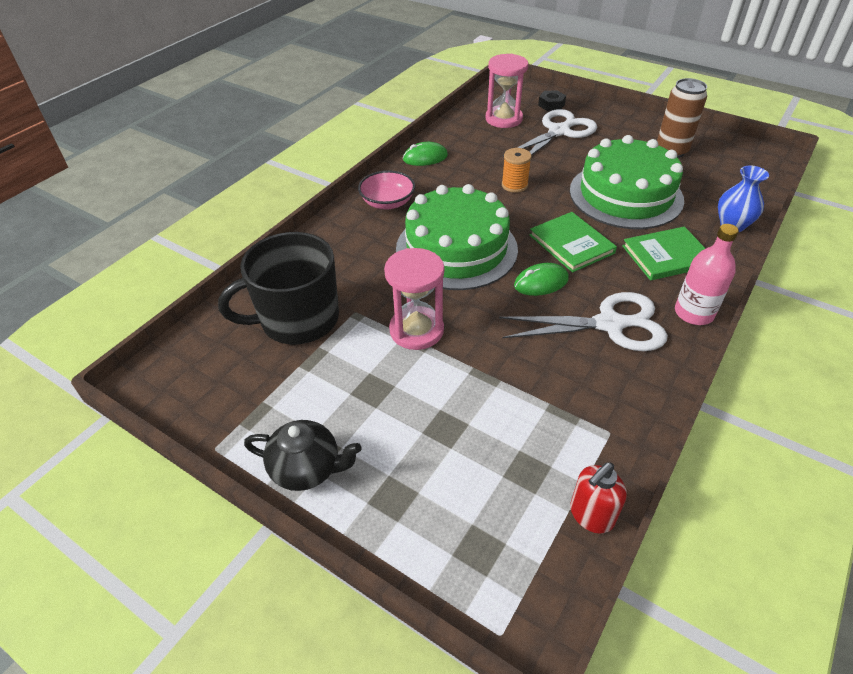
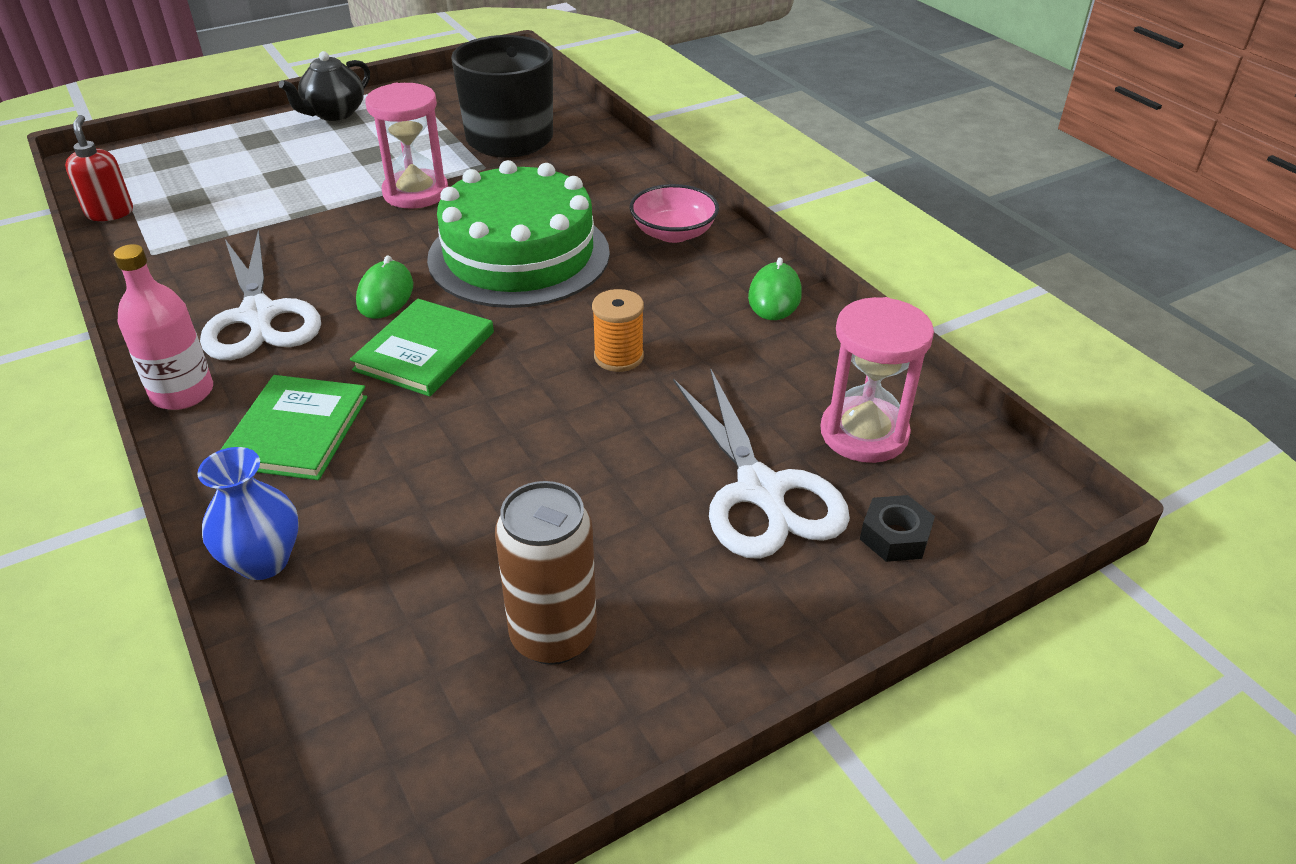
camera: 115 degrees right, 5 degrees down
white scissors [499,292,668,351] -> white scissors turned 45 degrees counterclockwise [200,230,321,360]
green book [529,212,617,272] -> green book turned 60 degrees counterclockwise [350,299,494,396]
green cake [570,135,684,229] -> none

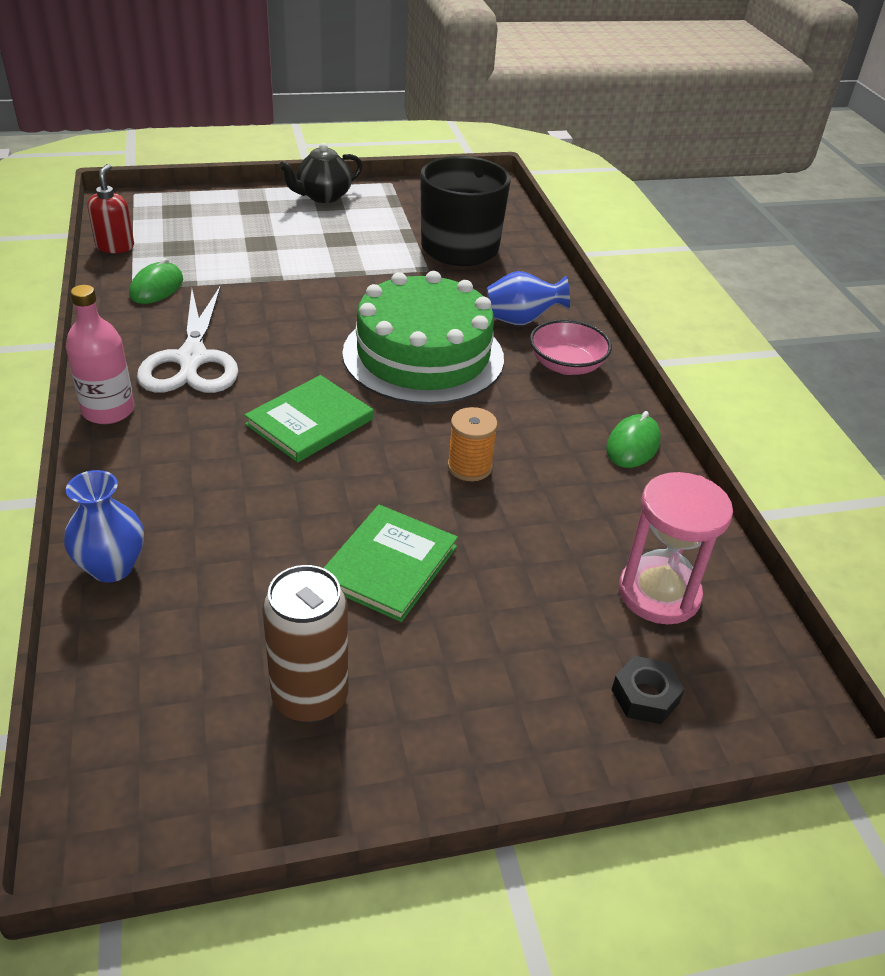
camera: 15 degrees right, 0 degrees up
green book [221,375,368,480] -> green book moved to [324,505,458,622]
green mouse [356,255,413,319] -> green mouse moved to [129,258,183,304]
pink hourglass [365,83,448,209] -> none
white scissors [673,368,850,559] -> none
none -> blue vase [487,271,570,325]

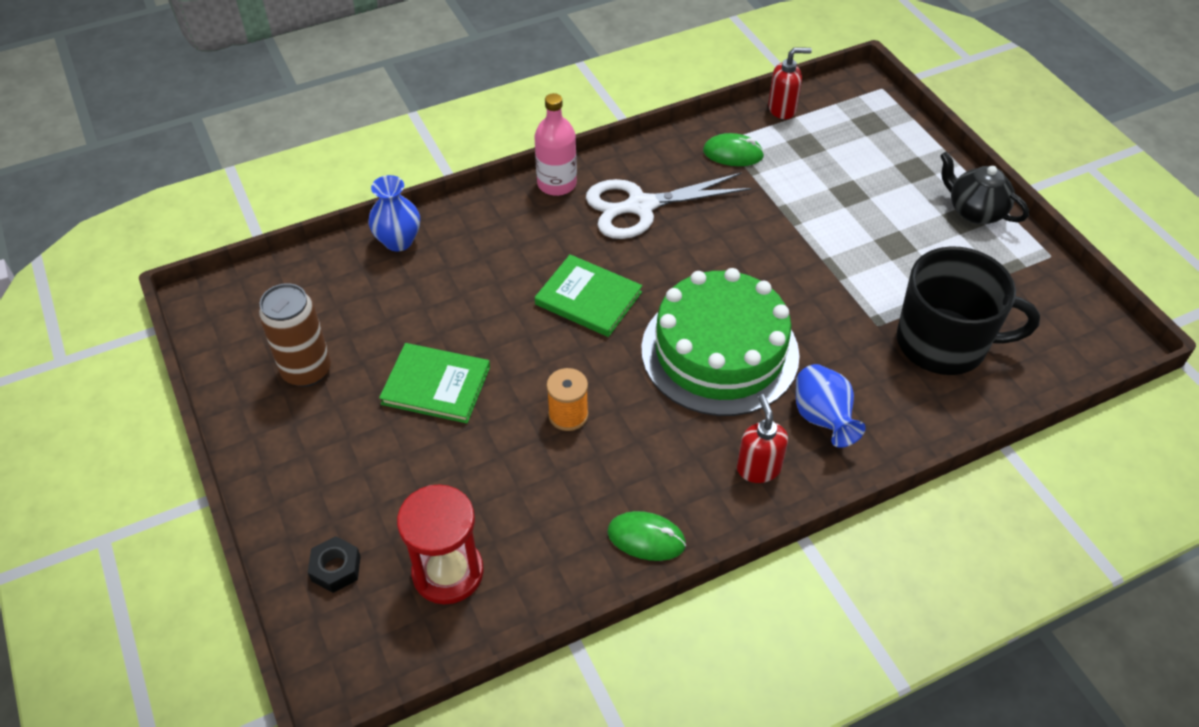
camera: 80 degrees right, 10 degrees up
pink bowl [530,320,612,375] -> red soap dispenser [737,394,788,483]
pink hourglass [619,472,733,624] -> red hourglass [397,484,484,605]

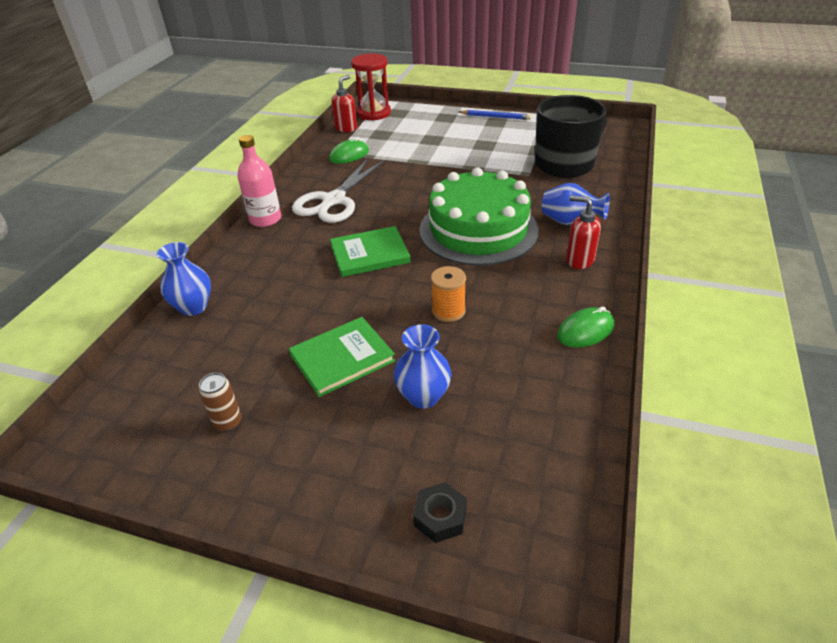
camera: 45 degrees left, 10 degrees down
brown can [259,283,331,387] -> brown can [199,373,242,432], size x0.55
red hourglass [397,484,484,605] -> red hourglass moved to [351,53,391,121]
black teapot [940,152,1029,224] -> blue pencil [459,110,531,120]
none -> blue vase [394,324,452,409]

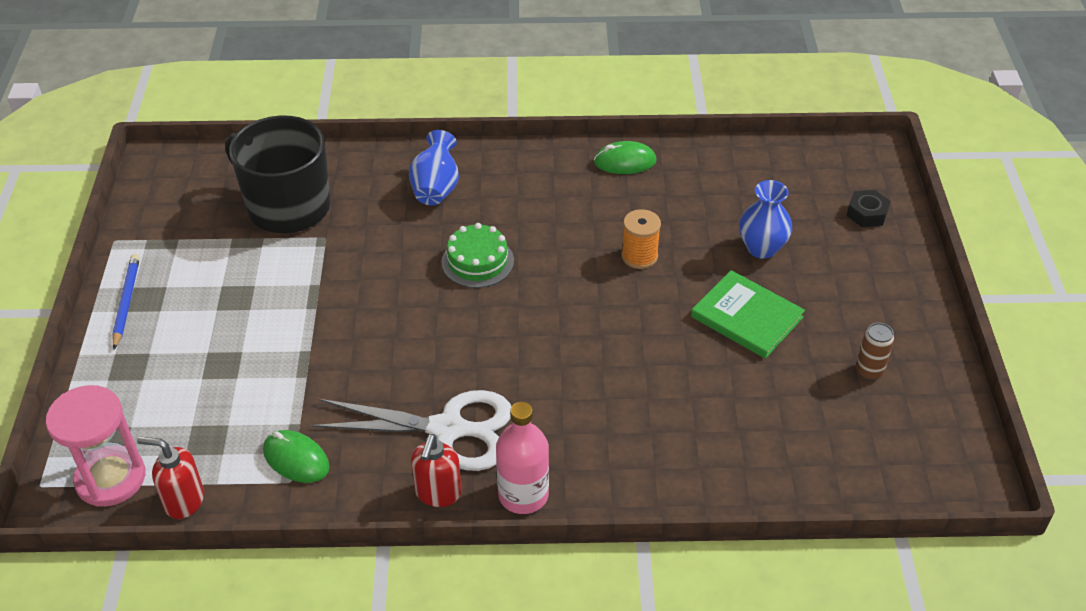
camera: 110 degrees left, 5 degrees up
blue vase [156,242,211,316] -> none
green book [330,226,411,277] -> none
red hourglass [351,53,391,121] -> pink hourglass [46,385,145,507]
green cake [419,167,539,266] -> green cake [441,223,514,288], size x0.48
green mouse [557,306,614,348] -> green mouse turned 45 degrees counterclockwise [594,141,657,174]
red soap dispenser [566,195,601,269] -> red soap dispenser moved to [411,434,462,507]

